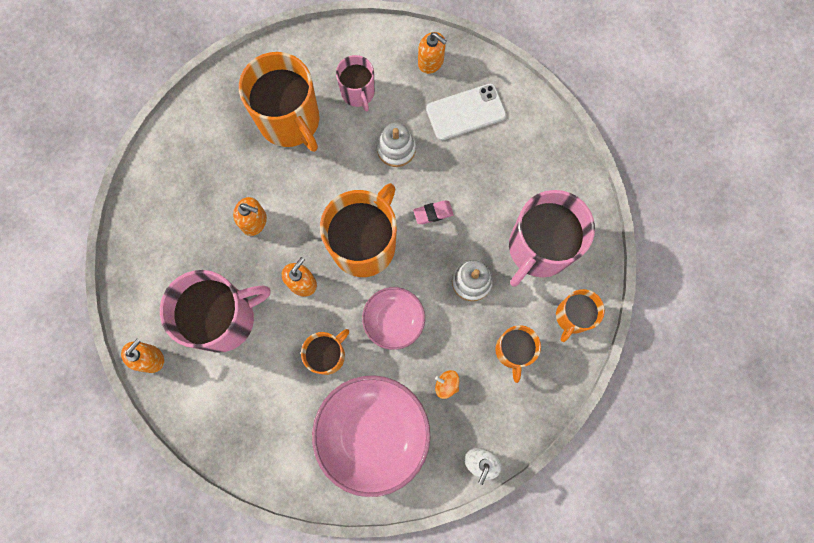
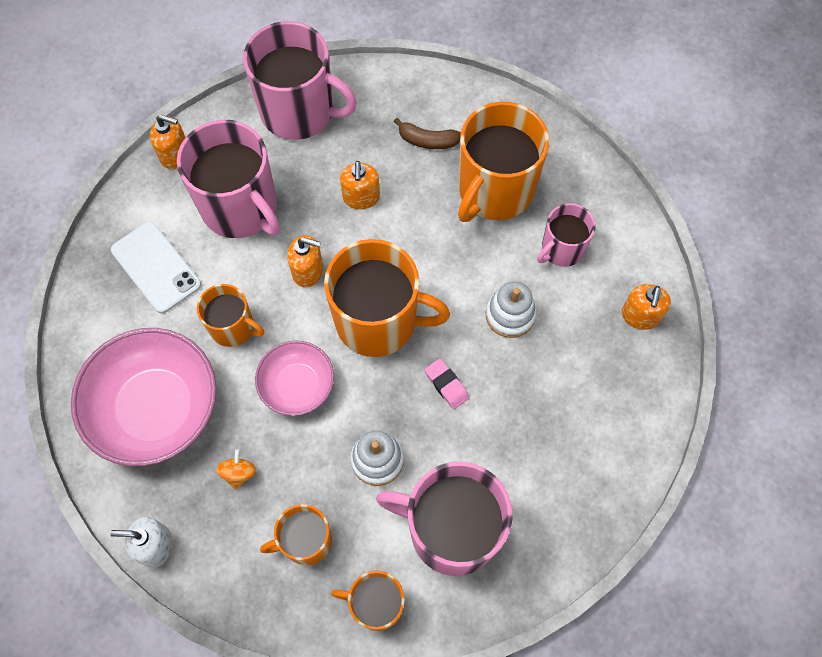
camera: 70 degrees right, 10 degrees down
white phone [426,84,506,140] -> white phone moved to [111,222,201,313]
none -> pink mug [243,21,357,140]
none -> brown banana [394,118,461,149]

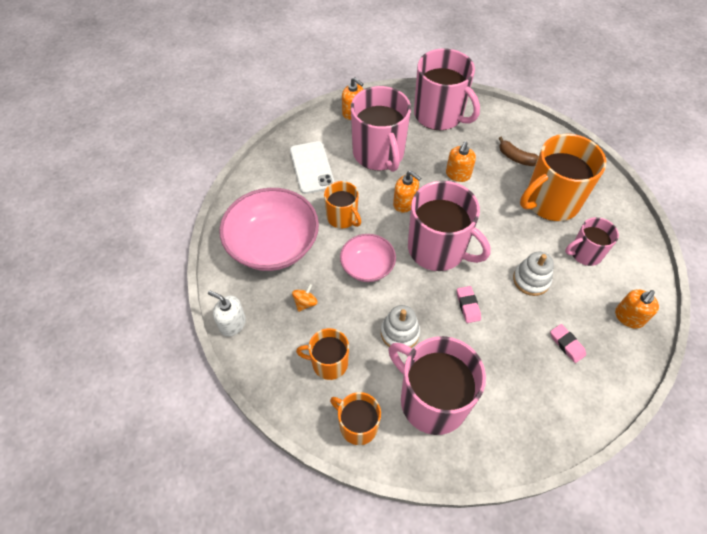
camera: 25 degrees right, 10 degrees down
orange mug [324,239,450,357] -> pink mug [408,181,491,271]
none -> pink eraser [550,324,586,363]

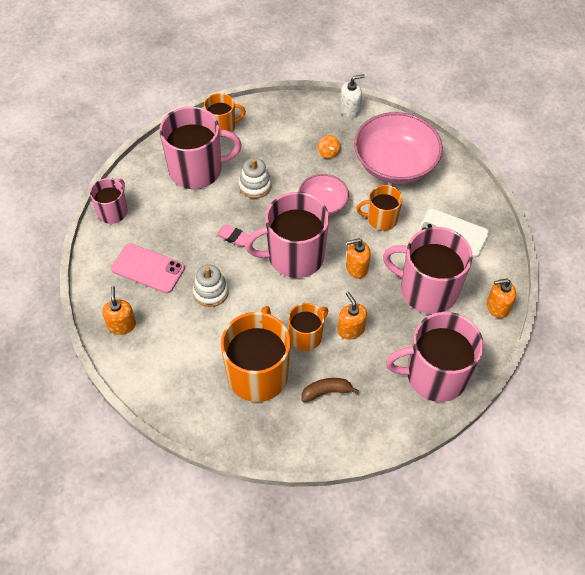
camera: 130 degrees right, 0 degrees up
orange mug [296,328,349,380] -> orange mug moved to [288,303,328,351]
pink eraser [550,324,586,363] -> pink phone [111,243,185,293]
pink mug [565,217,619,266] -> pink mug moved to [90,178,127,224]

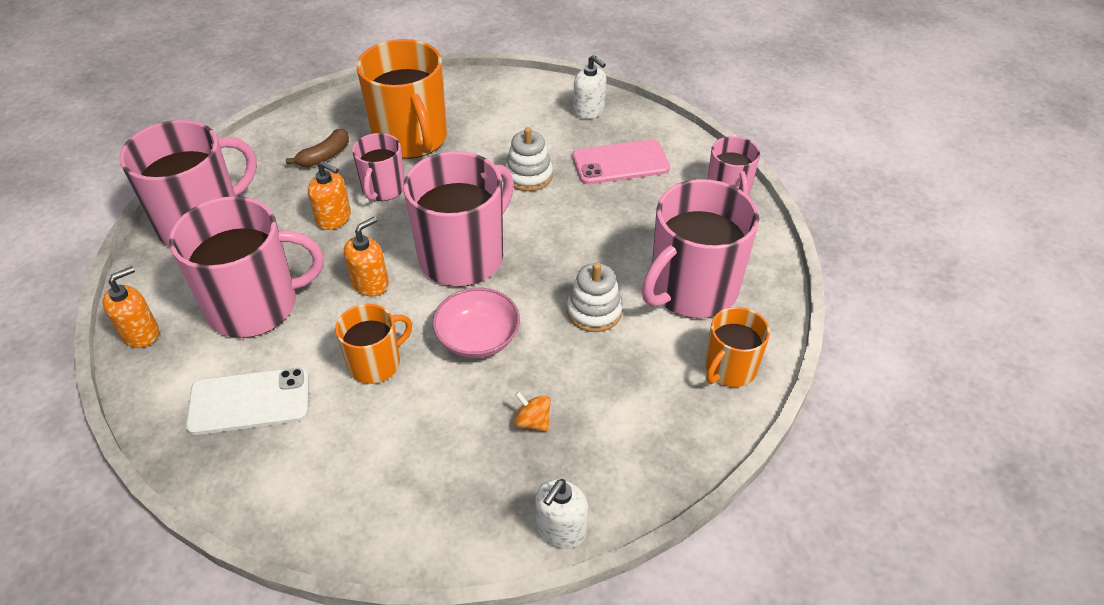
camera: 145 degrees right, 10 degrees down
orange soap dispenser [102,286,136,335] -> white soap dispenser [573,55,607,119]
pink eraser [216,224,250,247] -> none
orange mug [288,303,328,351] -> pink mug [352,133,405,201]
pink bowl [354,112,443,184] -> none

